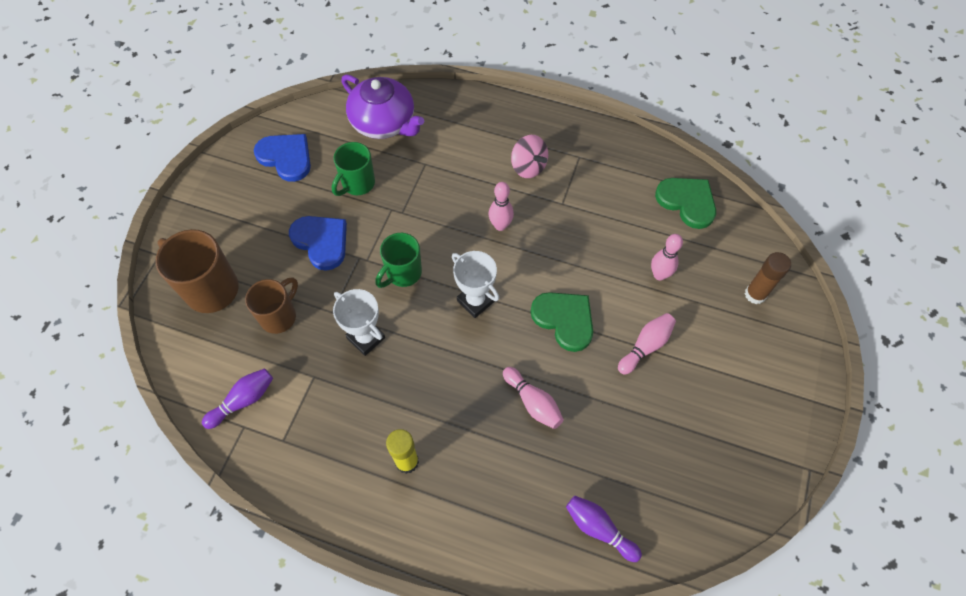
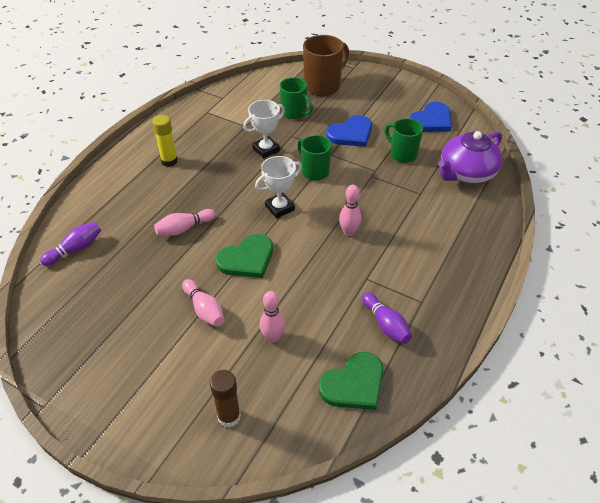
camera: 100 degrees right, 15 degrees down
purple bowling pin [202,368,273,429] -> purple bowling pin moved to [362,292,412,344]
brown mug [245,277,298,334] -> green mug [280,77,313,119]
pink spinning top [511,135,548,178] -> none

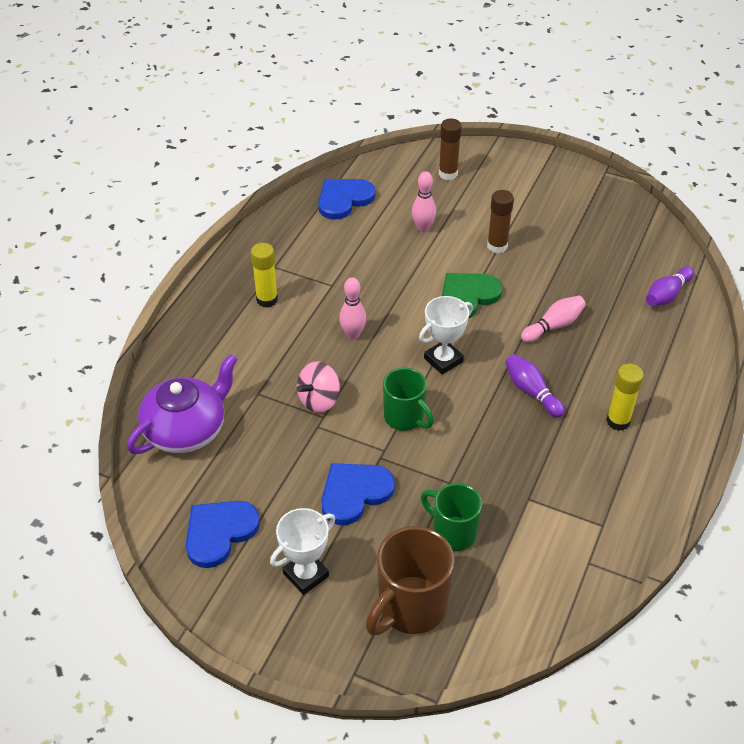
camera: 175 degrees right, 0 degrees up
pink bowling pin [182,279,224,327] -> brown glue stick [487,190,514,253]
white trophy [243,100,285,158] -> white trophy moved to [270,508,335,595]
green heart [319,352,383,410] -> blue heart [318,179,376,220]
purple bowling pin [362,292,412,344] -> purple bowling pin moved to [505,354,565,417]
green mug [385,118,423,163] -> none
none -> yellow glue stick [251,243,278,308]
none -> pink spinning top [297,361,340,413]

